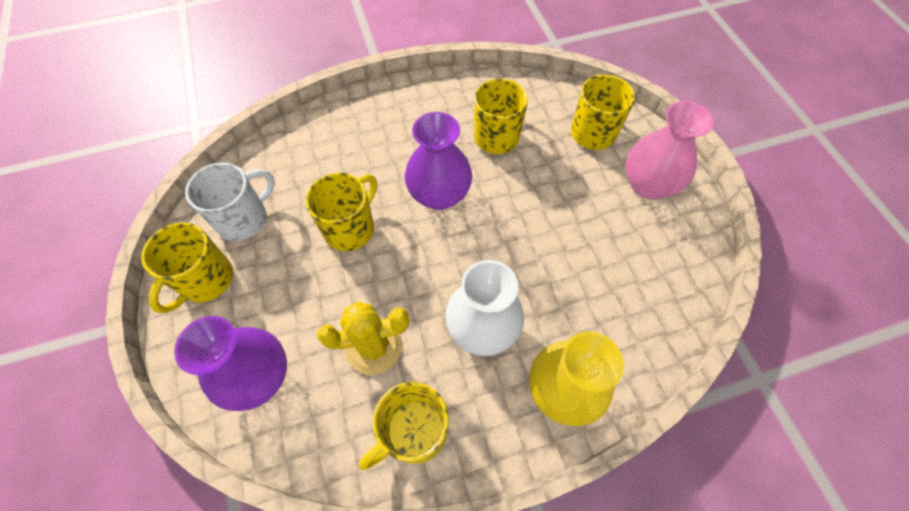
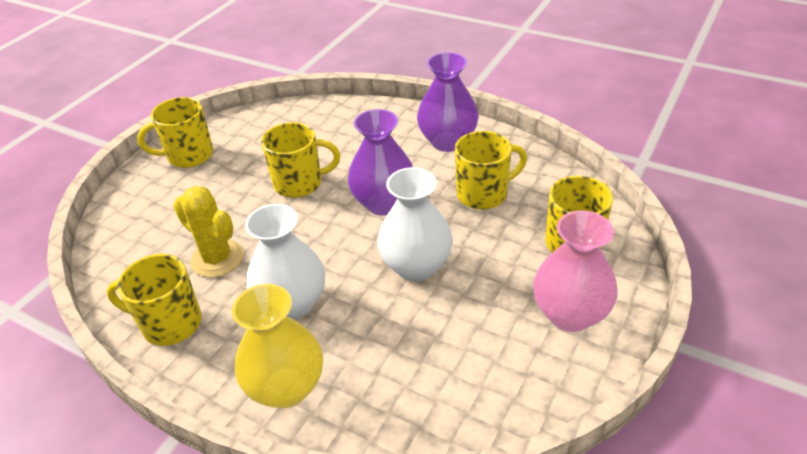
camera: 50 degrees right, 20 degrees down
purple vase [174,316,287,411] -> purple vase moved to [417,52,479,152]
white mug [185,163,275,241] -> none
none -> white vase [377,167,453,282]

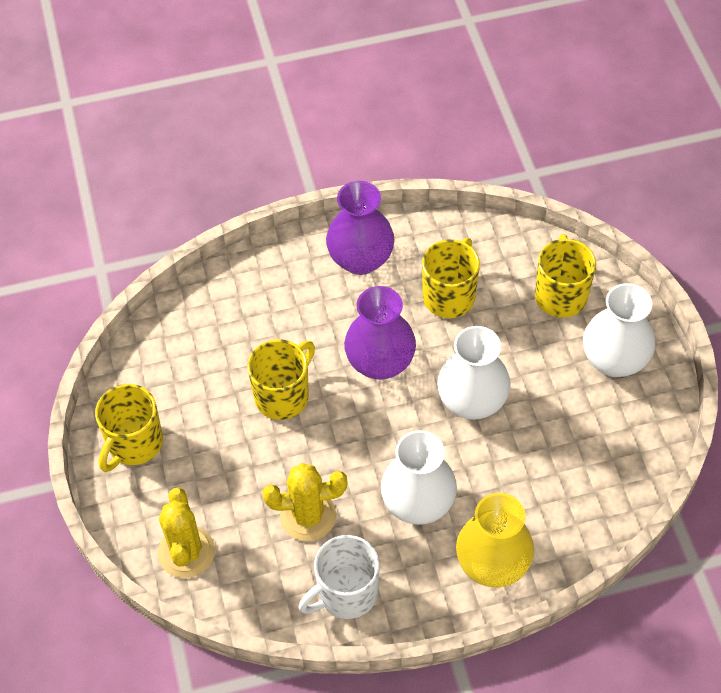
camera: 45 degrees left, 15 degrees up
yellow mug [106,254,202,346] -> white mug [299,535,380,619]
pink vase [533,210,618,332] -> white vase [583,283,655,377]
none -> yellow cactus [158,487,215,578]

